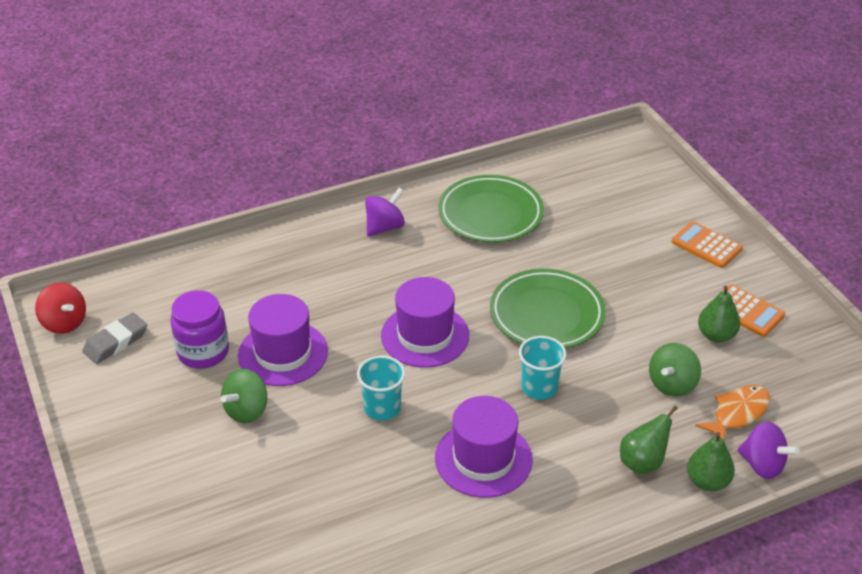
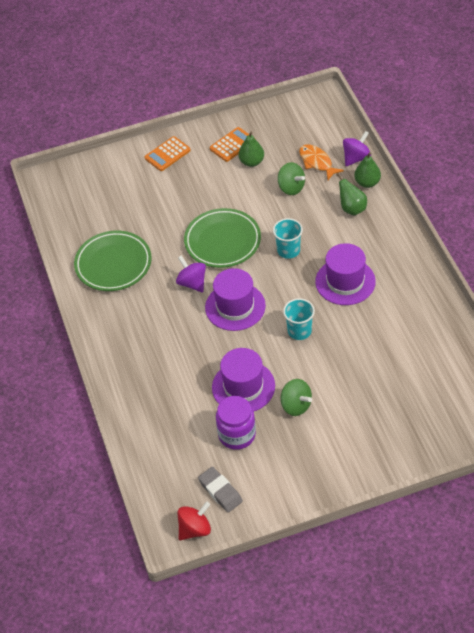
camera: 80 degrees left, 10 degrees up
purple spinning top [365,188,405,237] -> purple spinning top moved to [176,255,206,293]

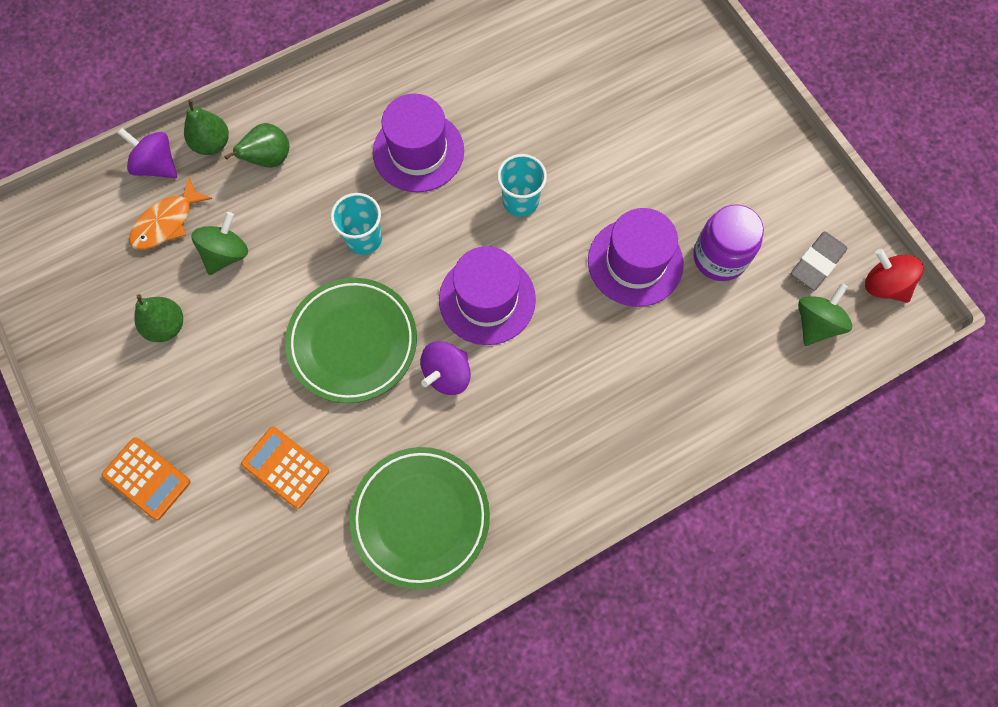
camera: 105 degrees left, 20 degrees up
orange calculator [210,127,249,162] -> orange calculator moved to [241,426,329,509]
green spinning top [281,379,312,416] -> green spinning top moved to [798,283,852,346]

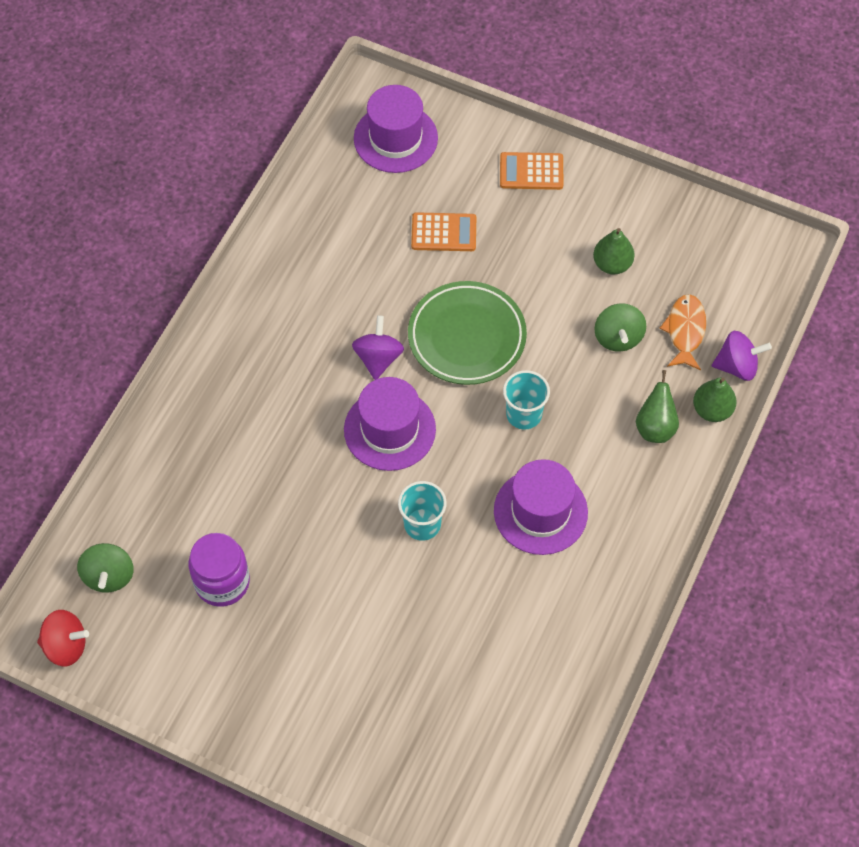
camera: 145 degrees right, 10 degrees down
green plate [349,447,490,589] -> none
purple hat [588,208,684,307] -> purple hat moved to [354,85,438,173]
grey eraser [791,231,847,291] -> none

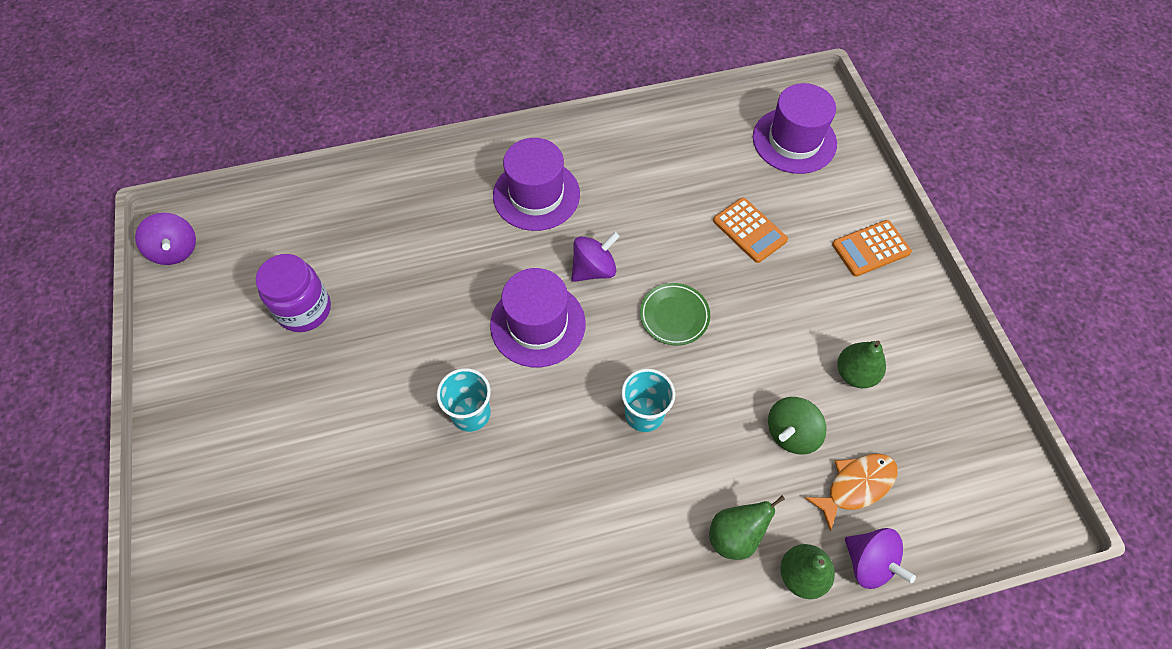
camera: 50 degrees right, 0 degrees up
red spinning top [37,610,89,666] -> purple spinning top [135,213,196,265]
green spinning top [77,543,134,593] -> none
green plate [408,281,527,385] -> green plate [640,283,710,346], size x0.56
purple hat [494,459,588,555] -> purple hat moved to [493,138,580,231]
orange calculator [500,152,563,190] -> orange calculator turned 75 degrees counterclockwise [832,220,912,277]

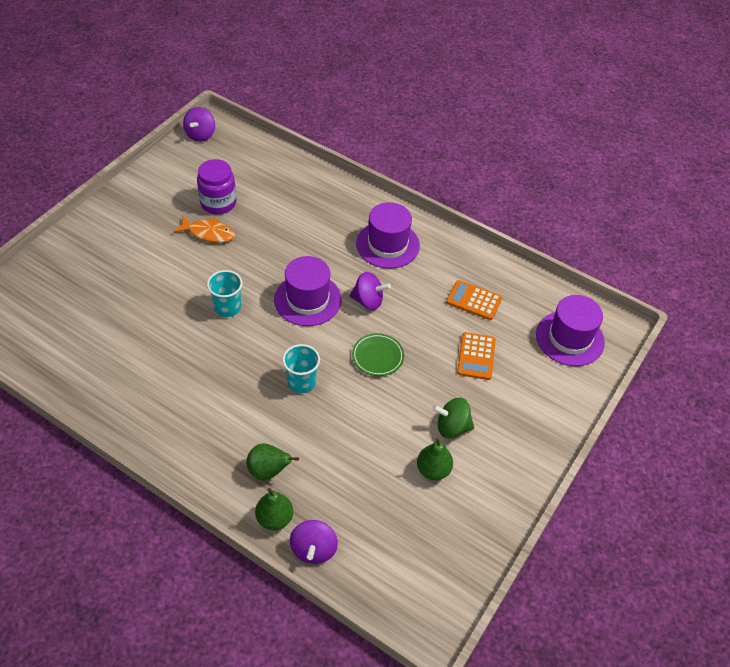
camera: 45 degrees right, 10 degrees down
green spinning top [768,397,827,455] -> green spinning top moved to [432,398,474,438]
orange fish [804,454,898,531] -> orange fish moved to [173,215,235,243]
orange calculator [832,220,912,277] -> orange calculator moved to [446,280,502,320]

